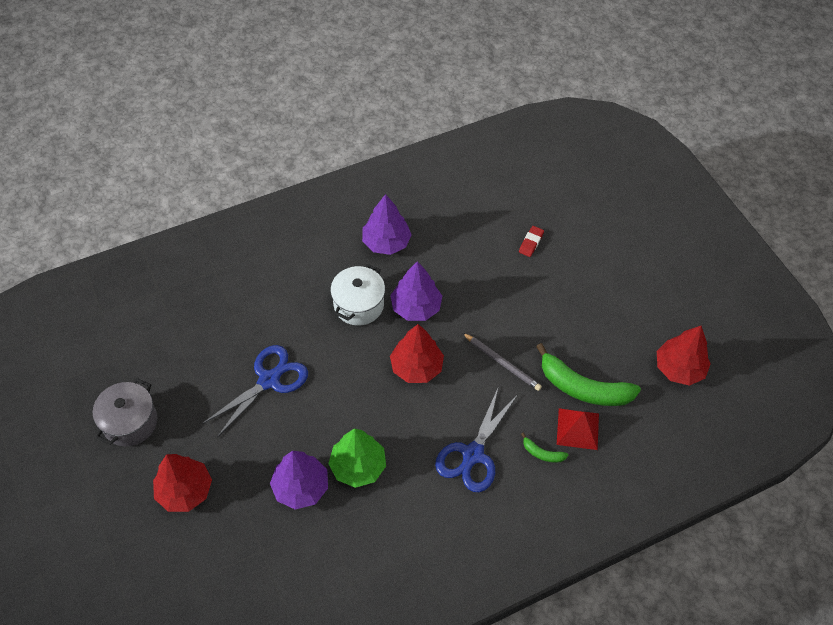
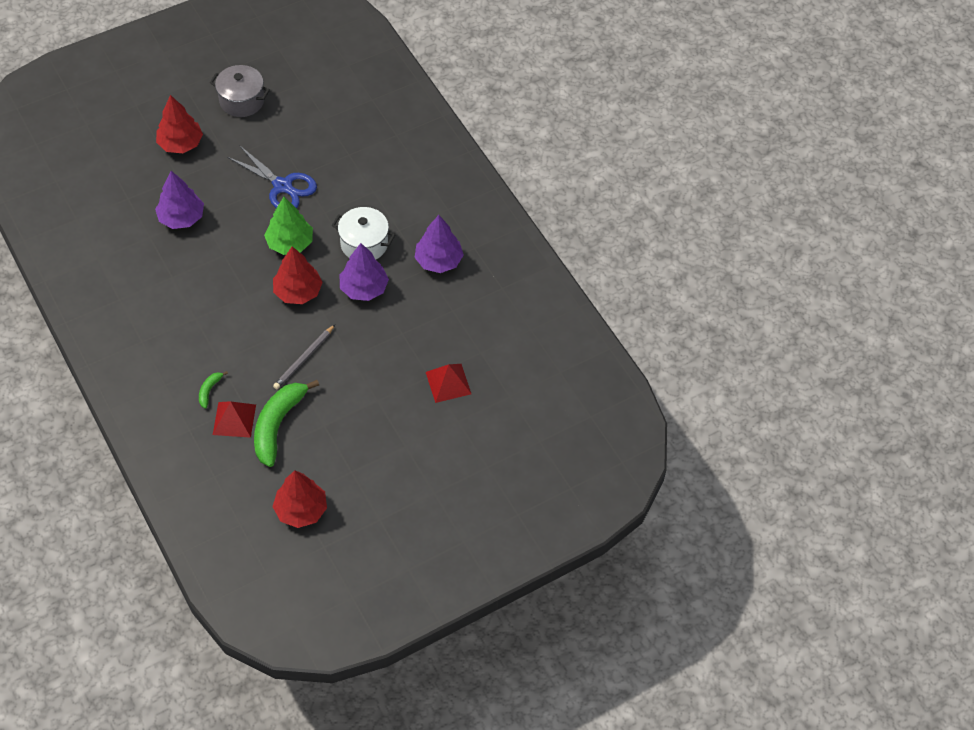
camera: 85 degrees right, 0 degrees up
green tree [328,429,386,488] -> green tree moved to [264,197,313,255]
blue scissors [435,386,518,492] -> none
red eraser [519,226,544,257] -> red pyramid [426,364,471,403]

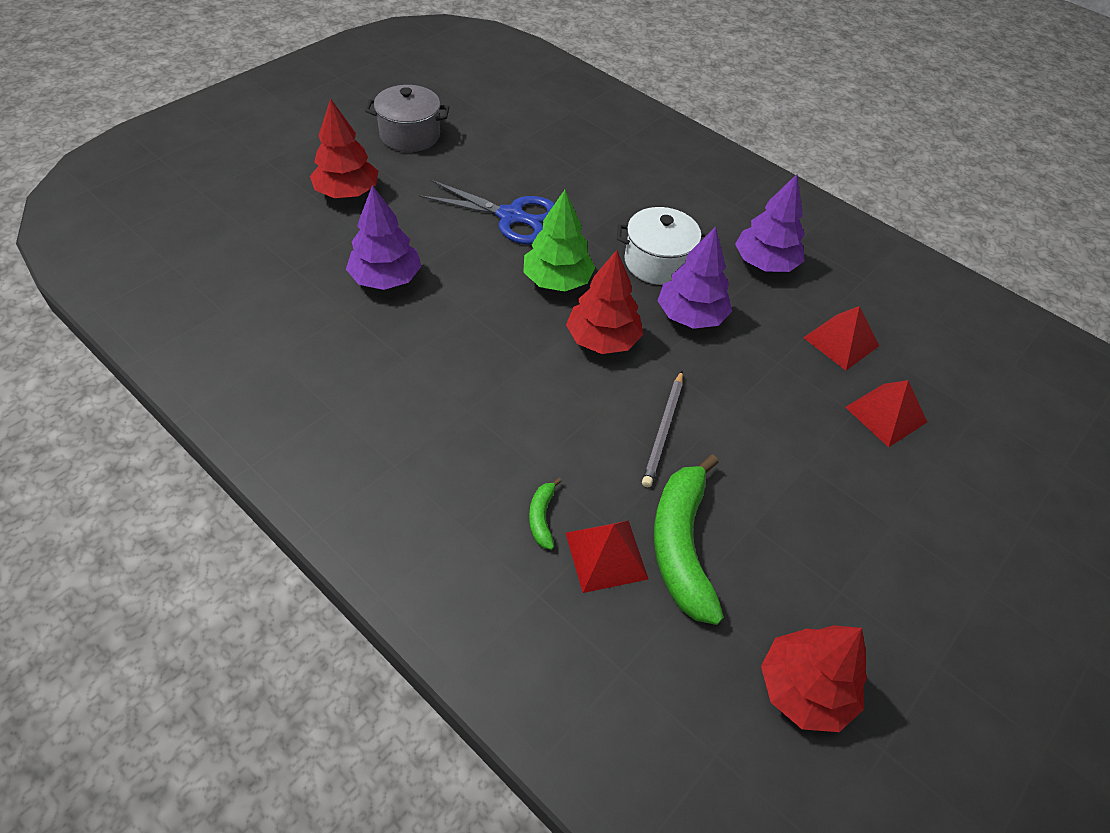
camera: 20 degrees left, 5 degrees down
none -> red pyramid [803,306,879,370]

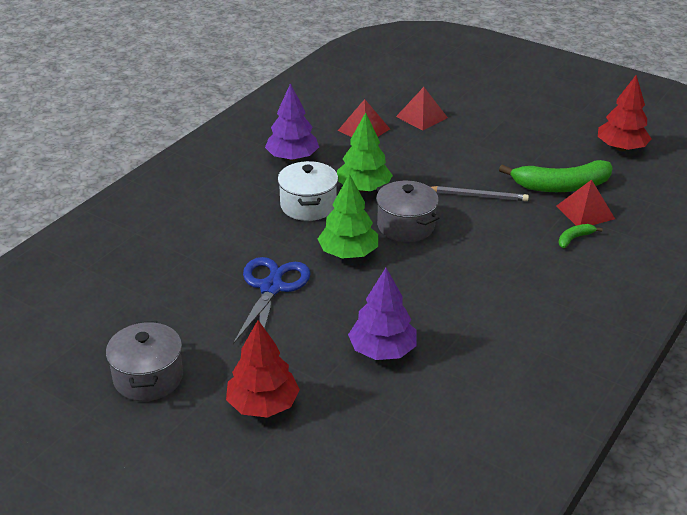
camera: 95 degrees left, 15 degrees down
green banana [529,478,562,550] -> green banana turned 150 degrees clockwise [559,224,603,248]
red tree [566,250,643,354] -> grey pot [376,181,439,242]
purple tree [657,226,732,329] -> green tree [337,112,393,192]

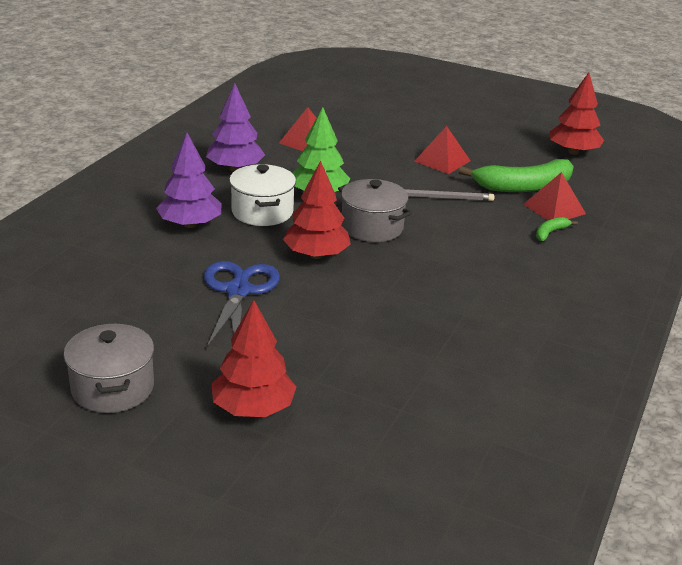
camera: 10 degrees left, 5 degrees down
green tree [318,174,378,259] -> red tree [283,160,351,259]
purple tree [348,268,417,360] -> purple tree moved to [156,133,222,228]
red pyramid [396,87,448,131] -> red pyramid moved to [414,126,470,174]

